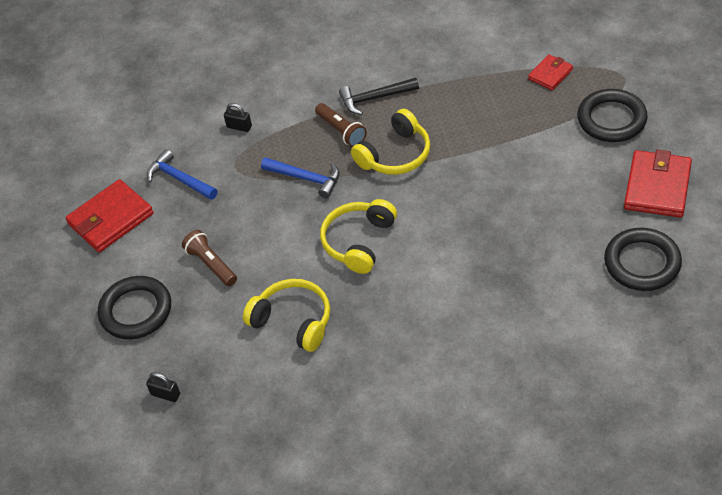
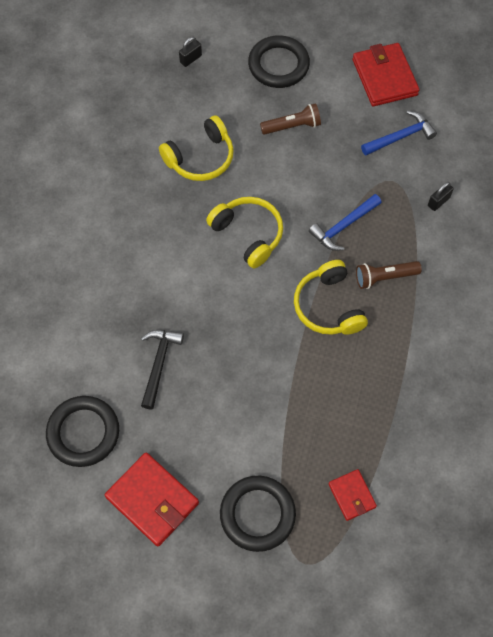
camera: 110 degrees right, 15 degrees up
black hammer [339,78,419,115] -> black hammer moved to [141,330,184,409]

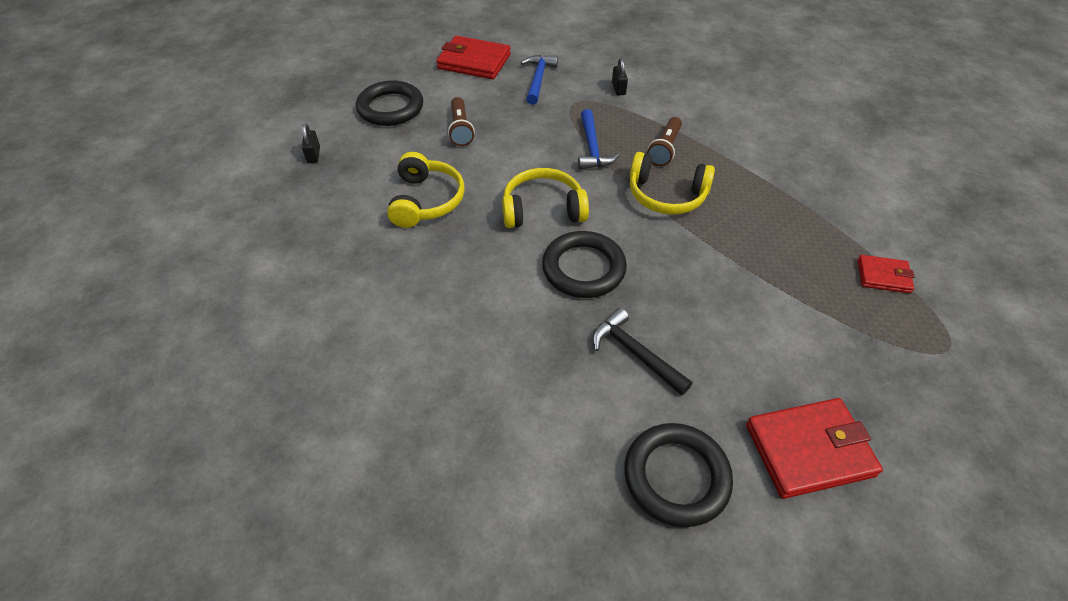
camera: 55 degrees left, 15 degrees down
black ring [220,476,296,552] -> black ring moved to [542,231,627,298]
brown flashlight [260,103,321,135] -> brown flashlight turned 150 degrees clockwise [448,97,475,146]

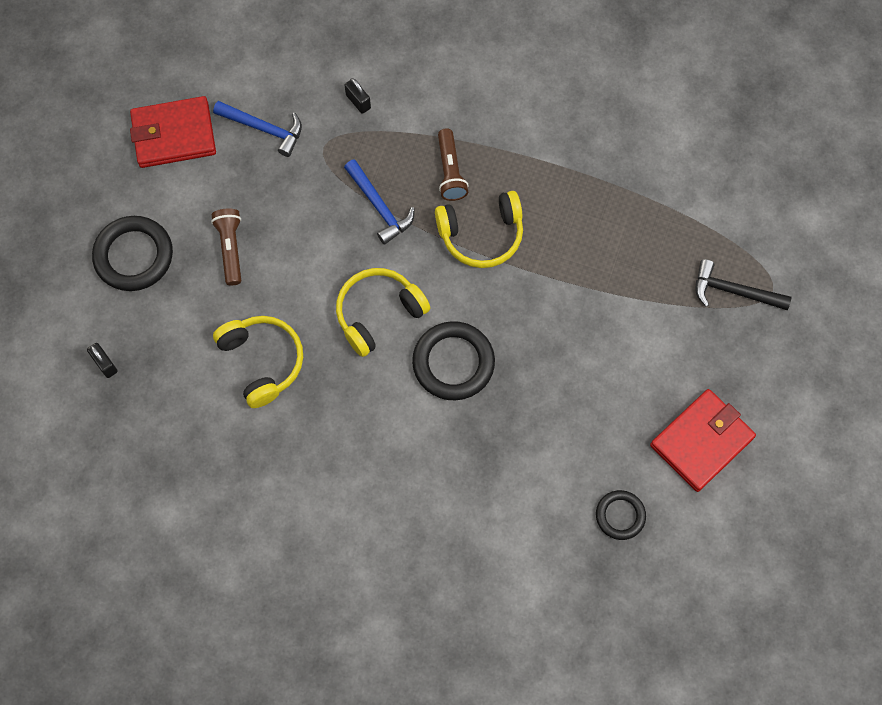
camera: 30 degrees left, 20 degrees up
brown flashlight [448,97,475,146] -> brown flashlight turned 150 degrees counterclockwise [211,209,241,285]
blue hammer [521,55,558,105] -> blue hammer turned 135 degrees clockwise [213,101,302,157]
black hammer [592,308,692,396] -> black hammer moved to [696,259,791,310]
black ring [624,423,733,527] -> black ring [596,490,646,540], size x0.59
red wallet [858,255,914,293] -> none

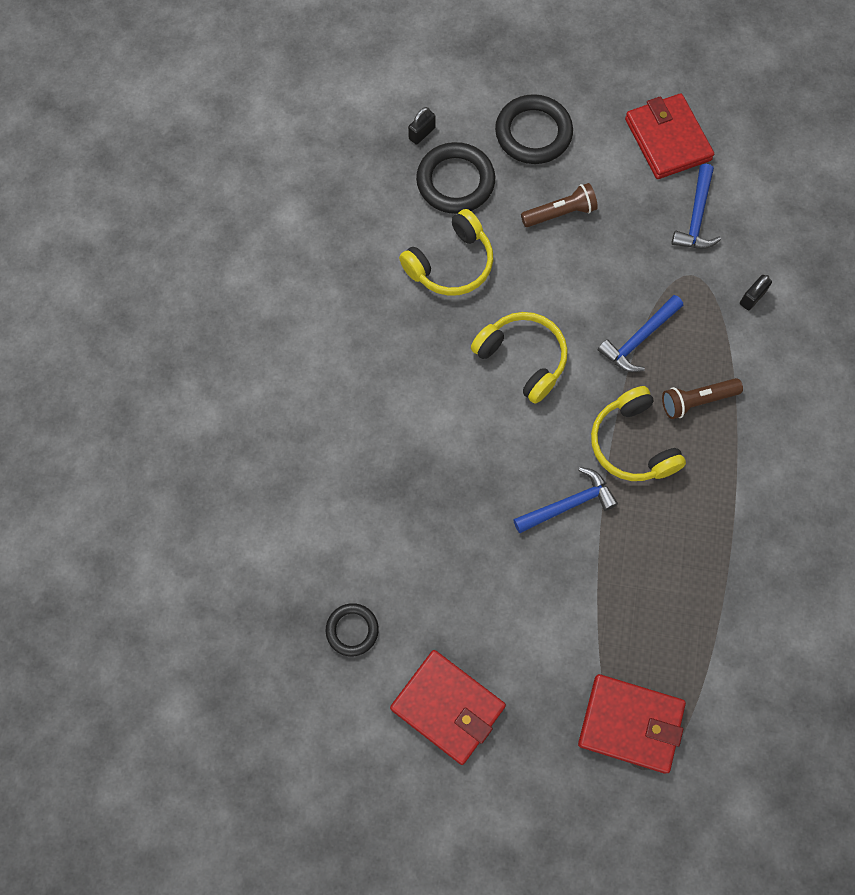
camera: 80 degrees right, 0 degrees up
black ring [412,321,495,400] -> black ring moved to [416,142,495,214]
black hammer [696,259,791,310] -> red wallet [578,674,686,774]
none -> blue hammer [513,467,618,533]

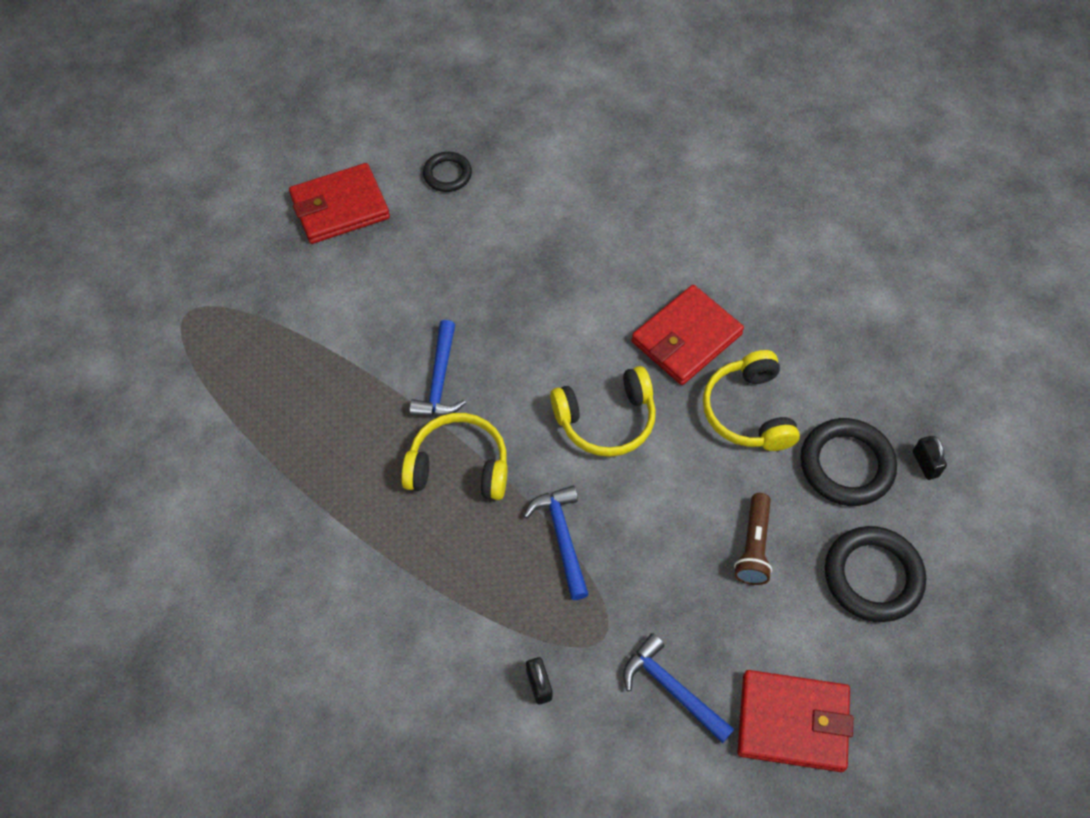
camera: 120 degrees right, 10 degrees down
red wallet [578,674,686,774] -> red wallet moved to [632,285,744,385]
brown flashlight [662,378,743,419] -> none

